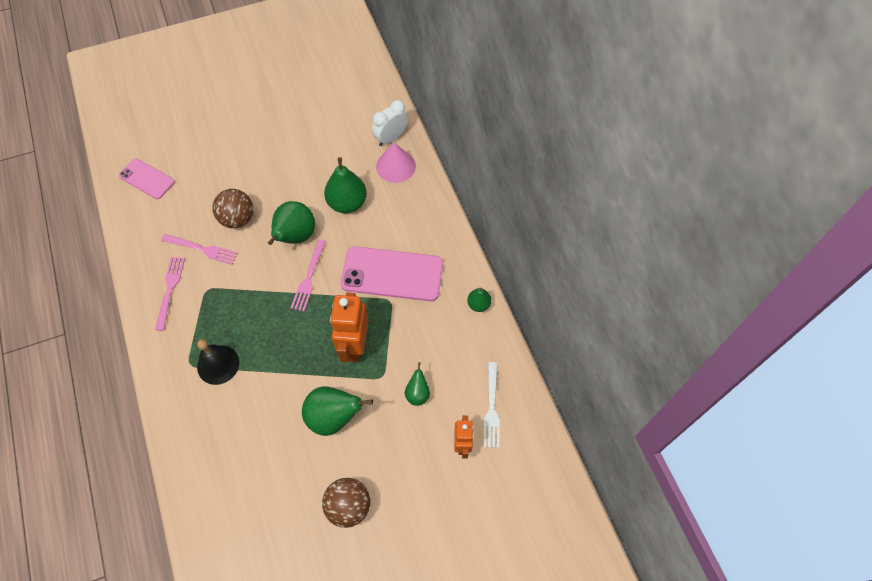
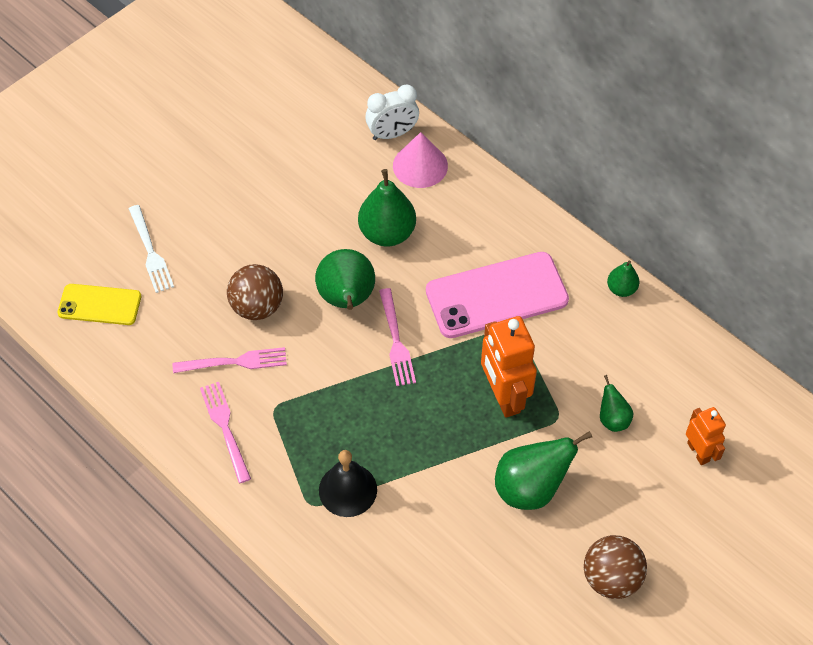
camera: 25 degrees left, 5 degrees down
pink phone [119,158,175,199] -> yellow phone [57,284,141,325]
white clock [372,100,408,146] -> white clock turned 135 degrees counterclockwise [365,84,419,140]
white fork [483,362,500,448] -> white fork moved to [129,205,174,293]

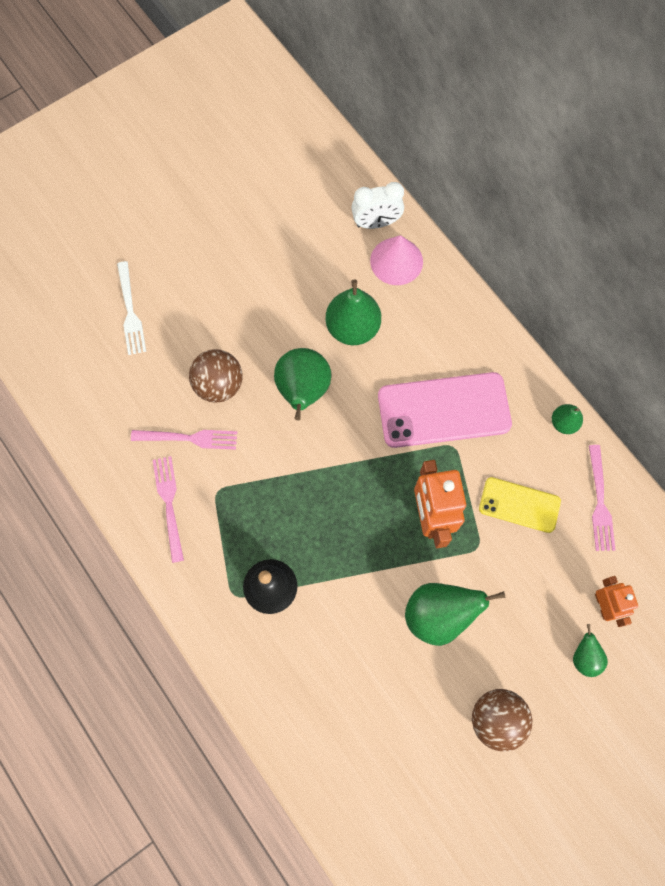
camera: 10 degrees right, 15 degrees up
yellow phone [57,284,141,325] -> yellow phone moved to [479,477,561,533]
pink fork [379,288,416,386] -> pink fork moved to [589,445,615,551]
green pear [600,375,634,432] -> green pear moved to [573,624,608,677]

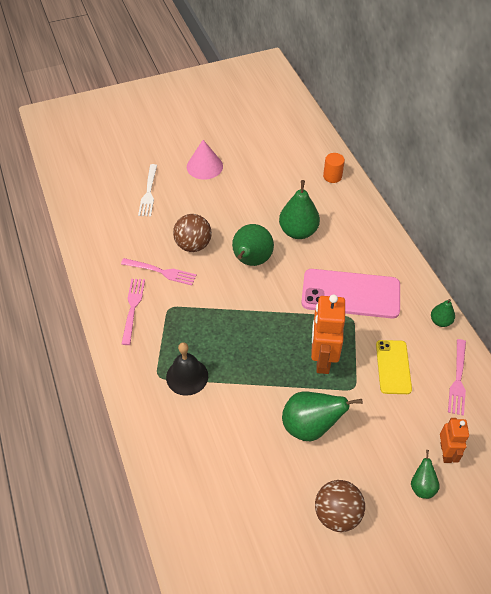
camera: 15 degrees right, 20 degrees down
white clock [351,182,404,229] -> orange cylinder [323,153,345,183]
pink cone [370,235,423,285] -> pink cone moved to [187,140,223,180]
yellow phone [479,477,561,533] -> yellow phone turned 60 degrees clockwise [376,340,412,394]

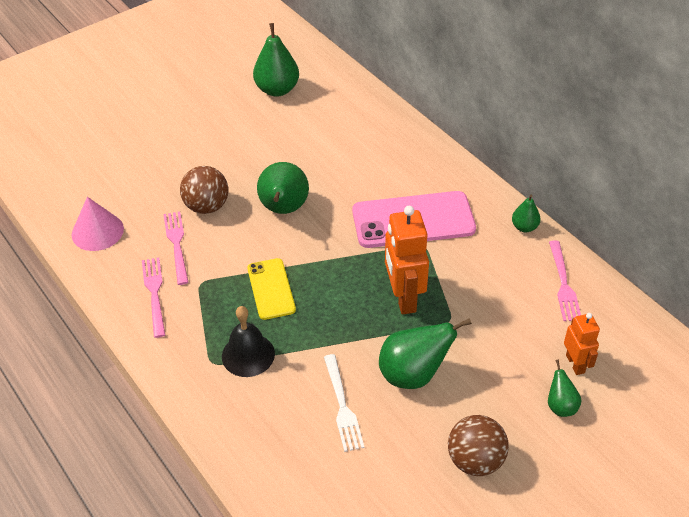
camera: 15 degrees left, 5 degrees down
pink fork [121,258,197,286] -> pink fork turned 105 degrees counterclockwise [163,211,189,285]
white fork [138,164,157,216] -> white fork moved to [324,354,364,452]
pink cone [187,140,223,180] -> pink cone moved to [72,197,124,251]
green pear [279,180,320,239] -> green pear moved to [253,23,299,97]
orange cylinder [323,153,345,183] -> none
yellow phone [376,340,412,394] -> yellow phone moved to [247,258,296,320]

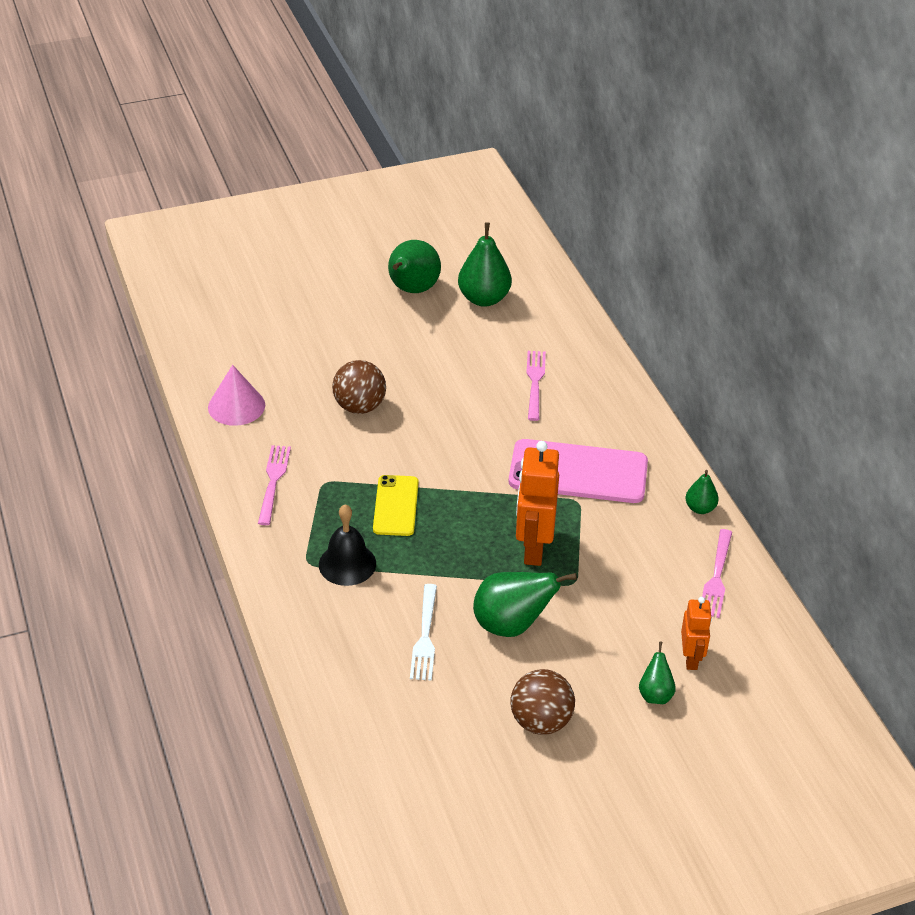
camera: 15 degrees right, 5 degrees down
pink fork [163,211,189,285] -> pink fork moved to [526,351,546,421]
green pear [257,162,309,214] -> green pear moved to [388,240,441,293]

